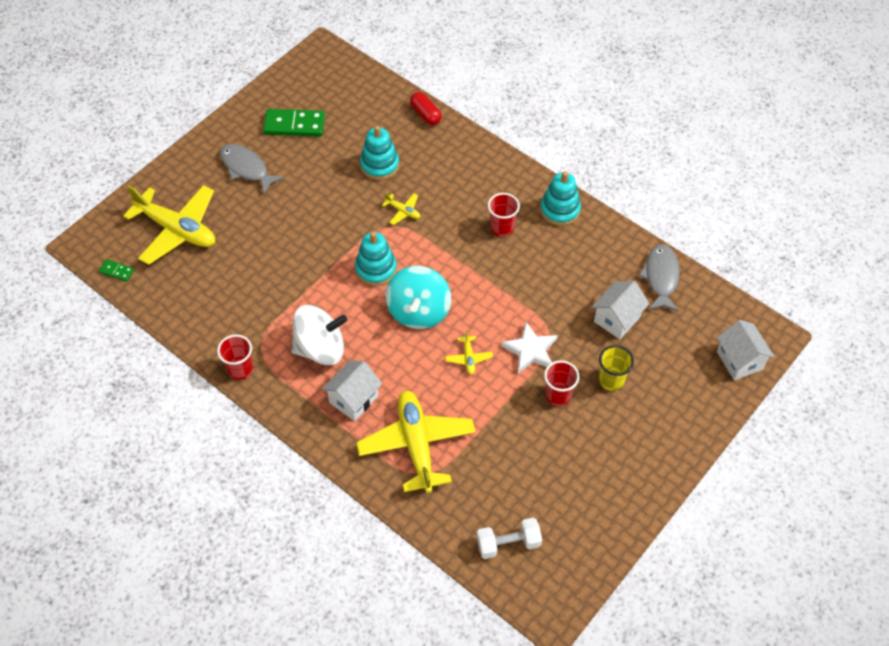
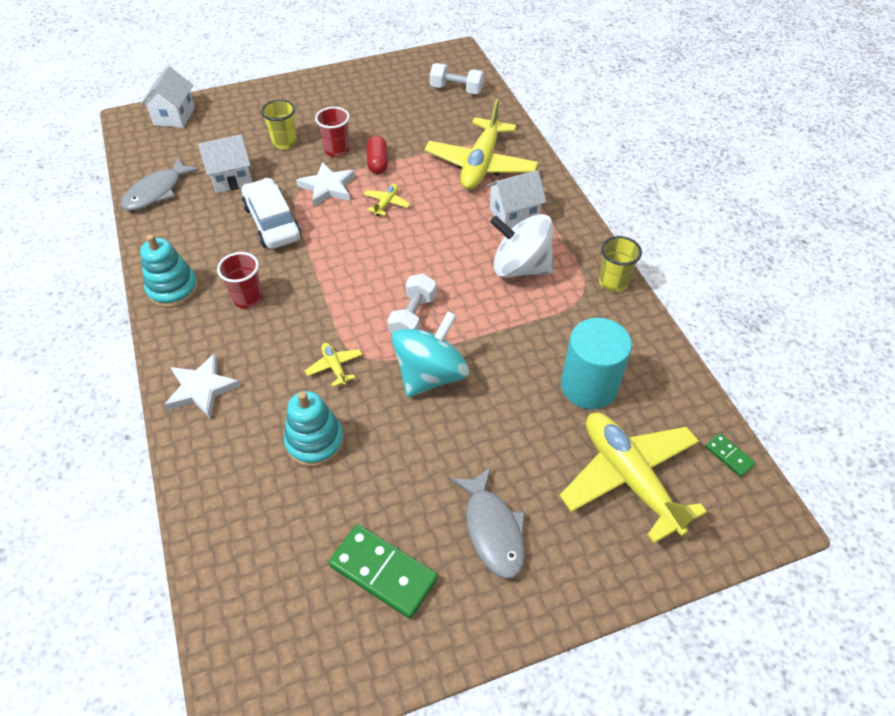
camera: 150 degrees left, 5 degrees down
red cup [217,335,253,380] -> yellow cup [599,236,642,292]
turquoise stacking toy [355,232,397,286] -> white dumbbell [388,274,436,334]
turquoise spinning top [386,266,451,329] -> turquoise spinning top moved to [391,311,469,397]
red capsule [410,92,442,125] -> red capsule moved to [367,135,388,174]
none -> white star [164,353,240,418]
none -> white car [241,178,301,249]
none -> turquoise cylinder [561,318,632,409]

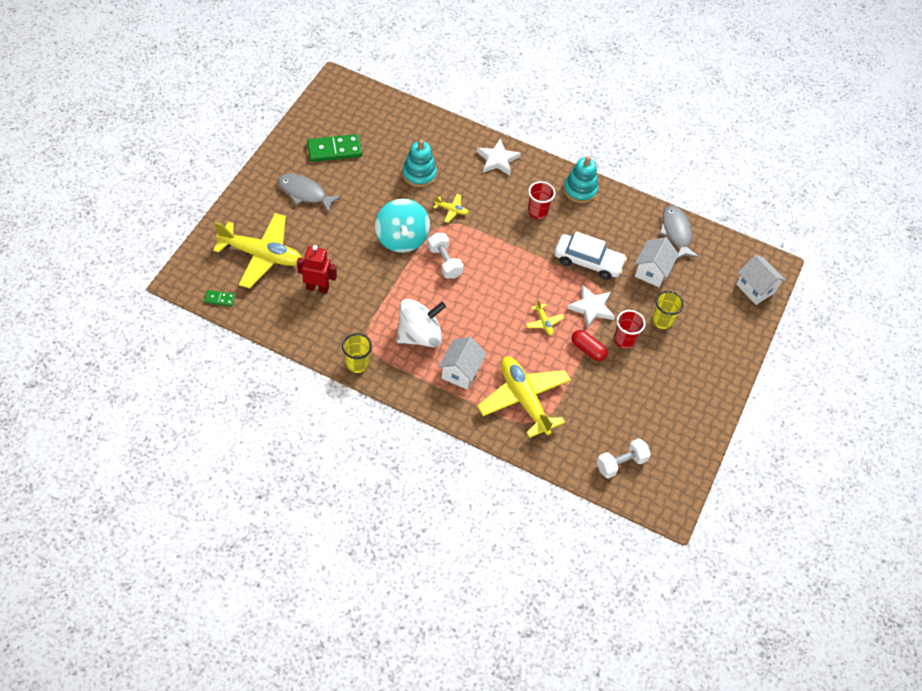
camera: 130 degrees right, 5 degrees up
turquoise cylinder [561,318,632,409] -> red robot [297,245,337,294]

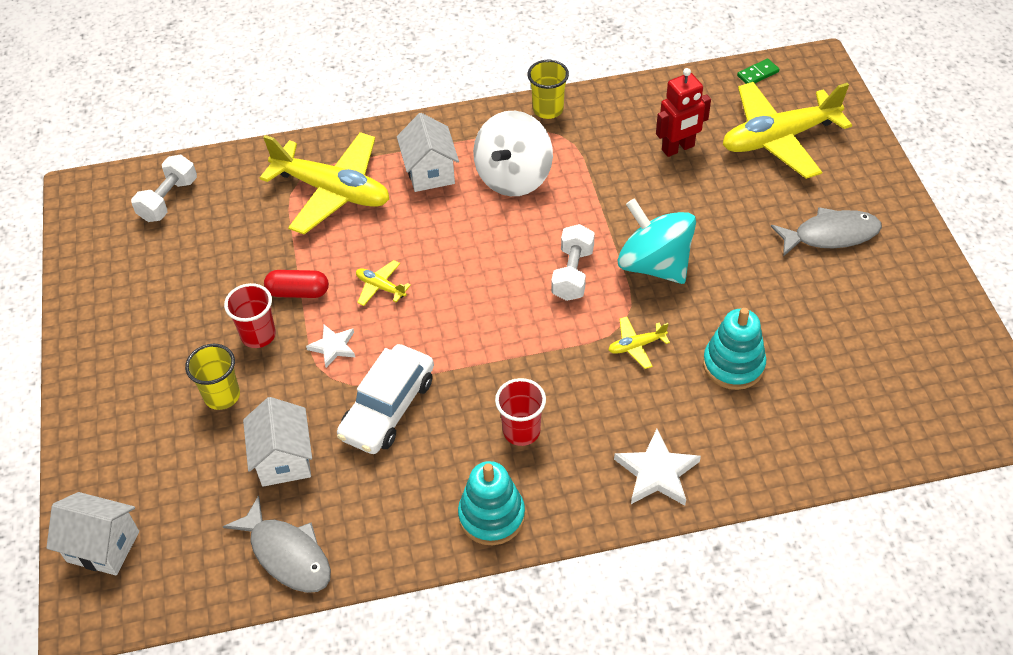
camera: 150 degrees right, 5 degrees down
green domino [307,134,362,162] -> none
white dumbbell [428,233,463,279] -> white dumbbell turned 75 degrees clockwise [551,224,595,301]
white car [554,231,627,280] -> white car turned 45 degrees counterclockwise [337,344,434,454]
white star [567,285,615,328] -> white star [306,325,355,368], size x0.64

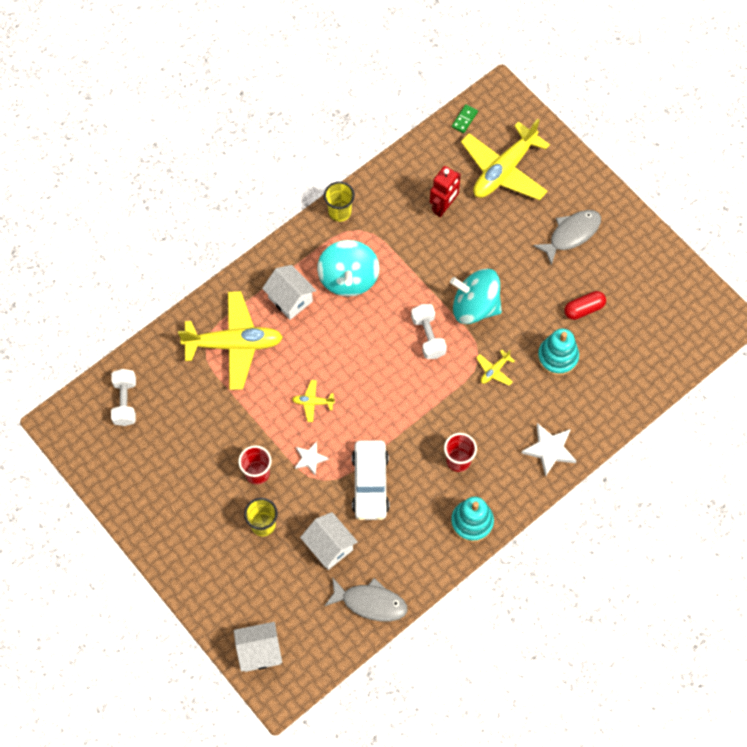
camera: 30 degrees left, 15 degrees up
red capsule [264,270,329,298] -> red capsule moved to [564,291,606,320]
white spinning top [473,111,553,196] -> turquoise spinning top [317,240,379,297]

